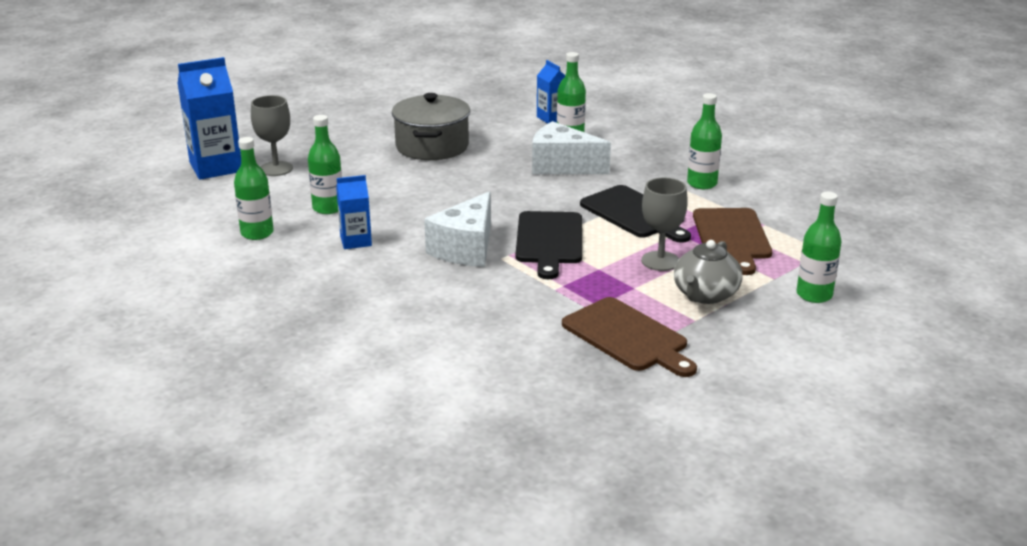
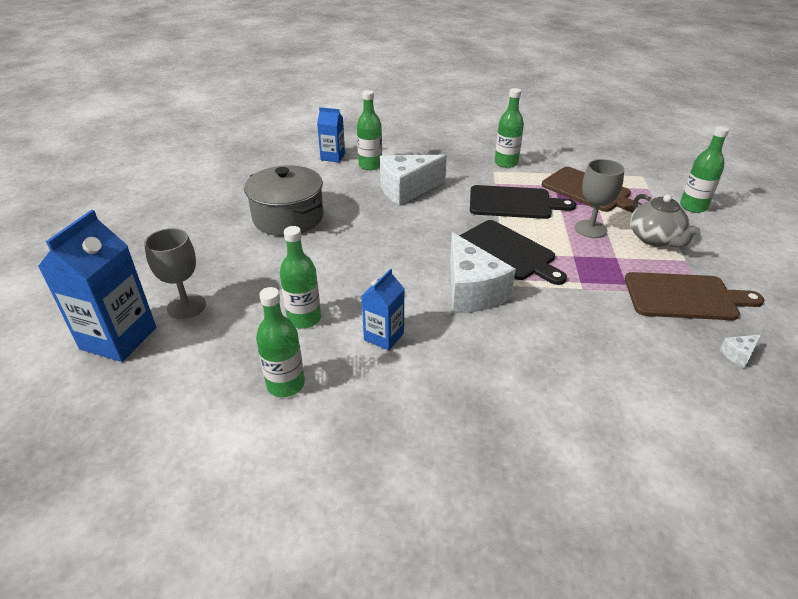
camera: 45 degrees left, 10 degrees up
none -> white cheese [720,334,762,368]

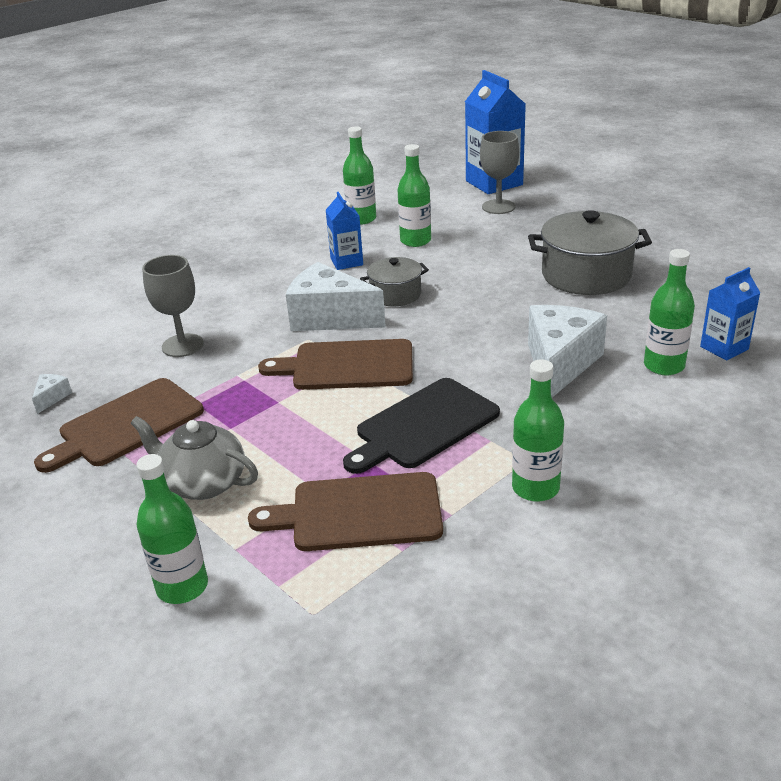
camera: 135 degrees right, 5 degrees down
black cutting board [459,220,567,285] -> brown cutting board [258,339,413,390]
grey goblet [575,159,624,238] -> grey goblet moved to [142,255,204,357]
none -> grey pot [360,257,429,306]

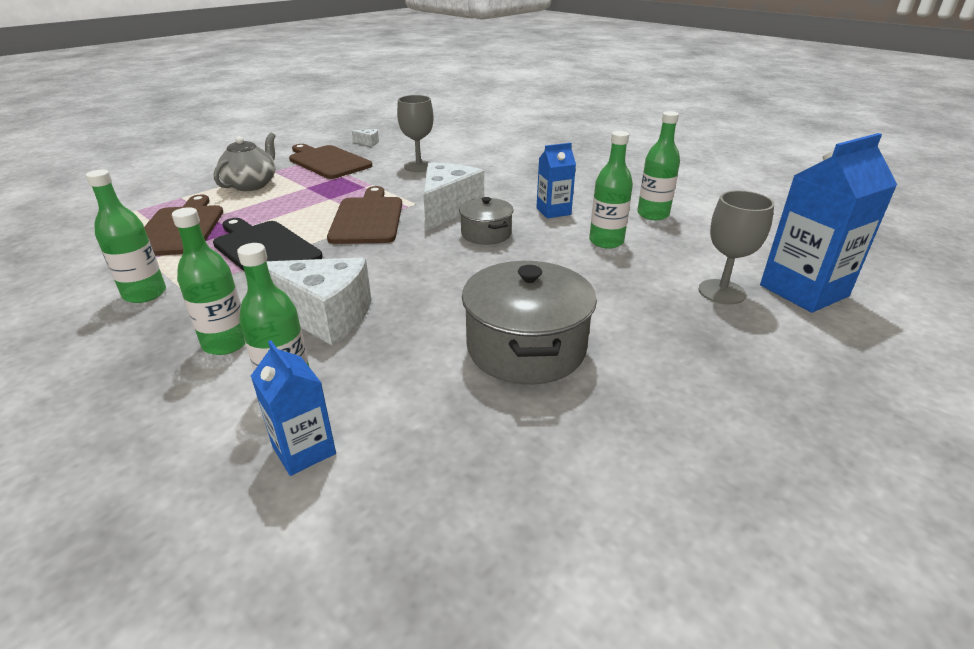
camera: 85 degrees right, 0 degrees up
green bottle [136,454,208,604] -> green bottle moved to [172,207,245,355]

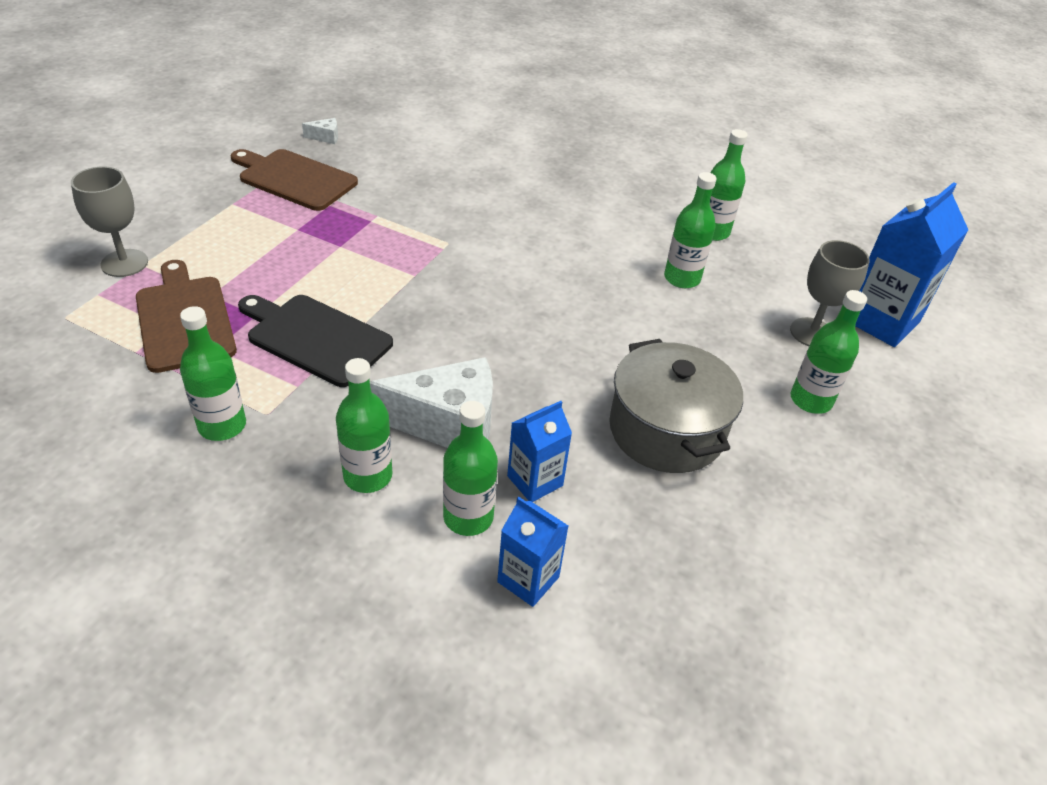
camera: 20 degrees left, 10 degrees up
grey teapot [214,132,276,191] -> none
brown cutting board [327,186,402,244] -> none
grey goblet [397,95,433,172] -> grey goblet moved to [71,166,148,277]
white cheese [423,162,484,231] -> none
grey pot [459,197,514,245] -> none
blue carton [536,143,576,219] -> blue carton moved to [507,401,572,502]
none -> green bottle [791,290,867,414]

